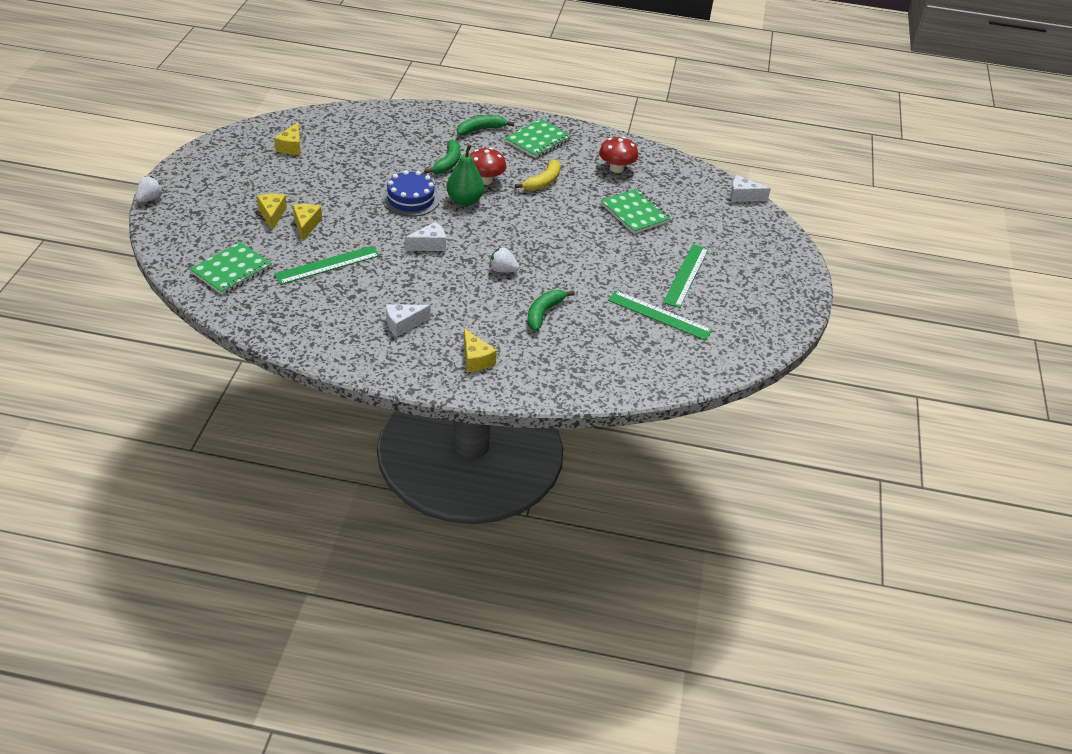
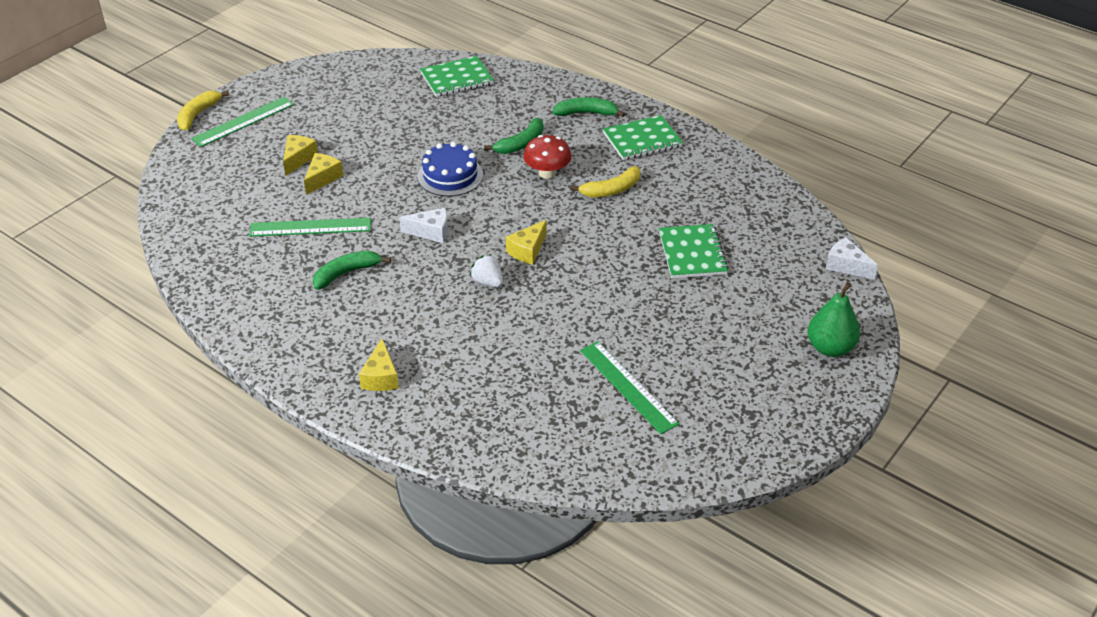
camera: 30 degrees right, 0 degrees up
white strawberry [136,176,164,202] -> yellow banana [177,91,230,131]
green notebook [190,242,272,295] -> green notebook moved to [420,56,494,97]
yellow cheese [274,122,301,155] -> yellow cheese moved to [506,220,547,265]
white cheese [386,304,430,337] -> none
green pear [446,144,484,206] -> green pear moved to [808,282,860,357]
green banana [527,290,575,331] -> green banana moved to [313,251,391,290]
red mushroom [599,137,638,173] -> none
green ruler [663,244,709,308] -> green ruler moved to [191,97,294,147]

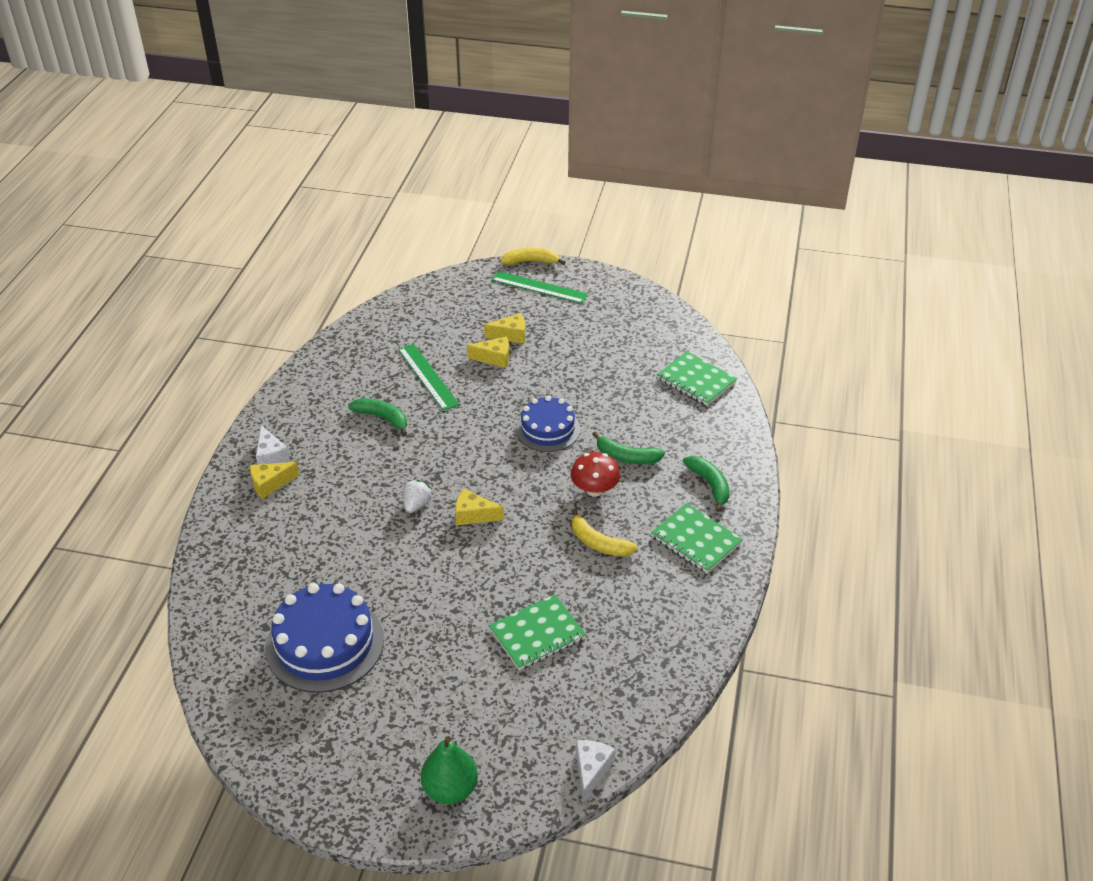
camera: 65 degrees right, 0 degrees up
white cheese [399,208,448,243] -> white cheese moved to [256,425,290,464]
green ruler [580,341,679,434] -> blue cake [266,583,384,693]

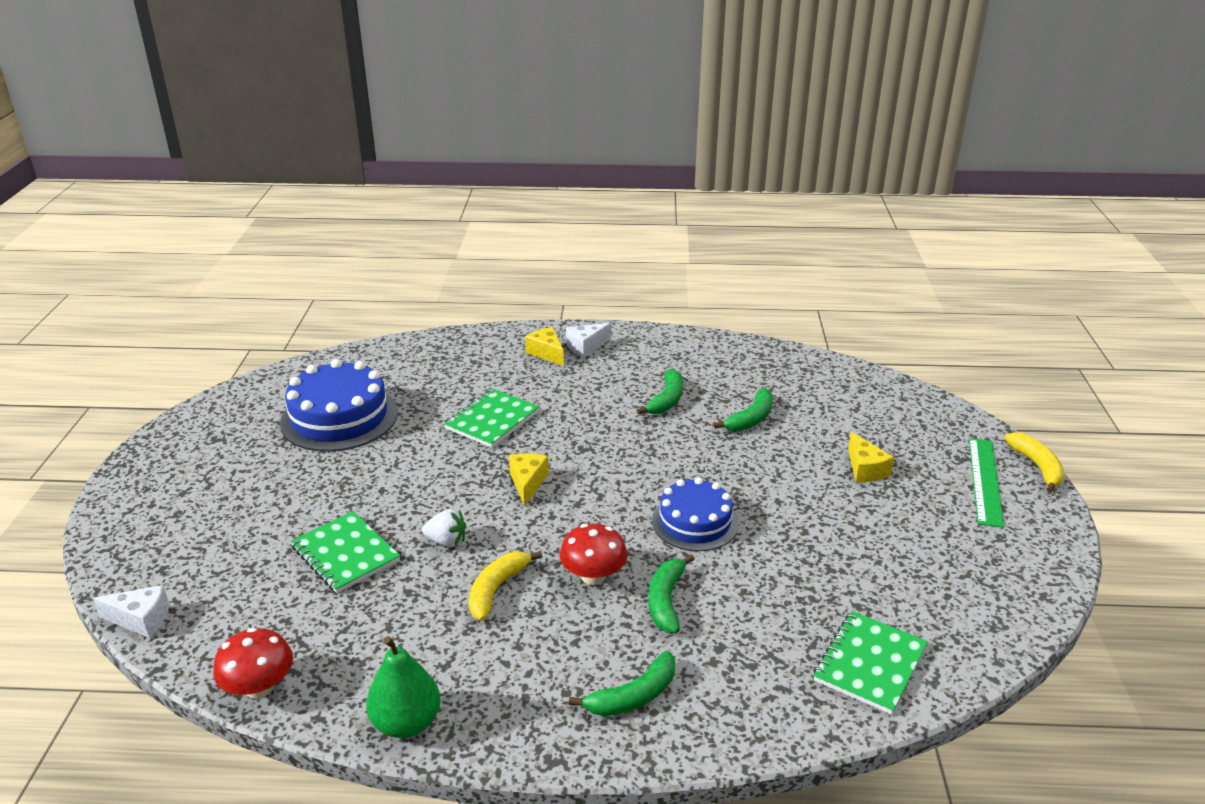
camera: 80 degrees right, 10 degrees down
green ruler [398,344,460,411] -> green banana [713,388,773,431]
white strawberry [403,480,432,513] -> white strawberry moved to [422,509,466,547]
green pear [421,736,478,804] -> green pear moved to [366,636,441,738]
yellow cheese [467,337,509,368] -> none
green notebook [651,503,743,573] -> green notebook moved to [444,389,540,448]
none -> red mushroom [213,628,293,699]

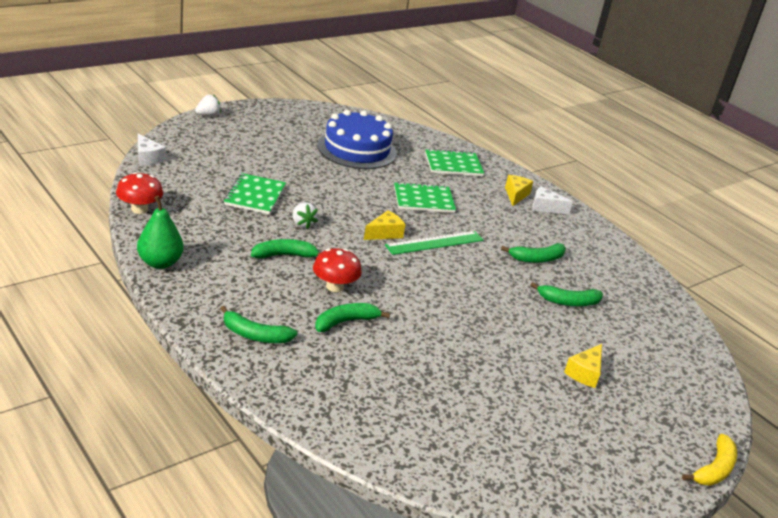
camera: 45 degrees right, 0 degrees up
yellow banana [469,551,543,621] -> green banana [251,239,320,259]
blue cake [652,477,739,551] -> none
green notebook [813,611,928,715] -> green notebook moved to [425,149,484,176]
green ruler [969,438,1004,528] -> green ruler moved to [385,231,484,255]
none -> white strawberry [195,94,221,116]

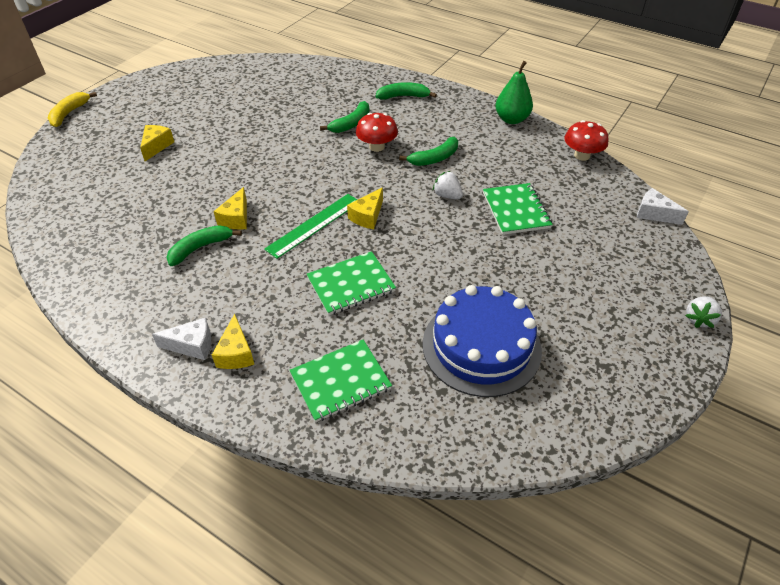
camera: 165 degrees right, 15 degrees up
green banana [530,282,603,306] -> none
none -> yellow cheese [214,187,247,229]

